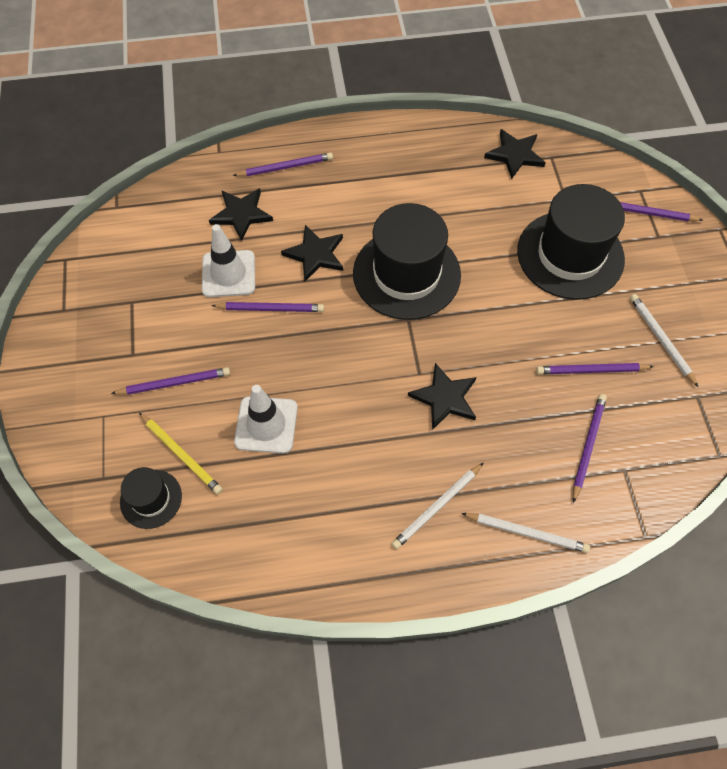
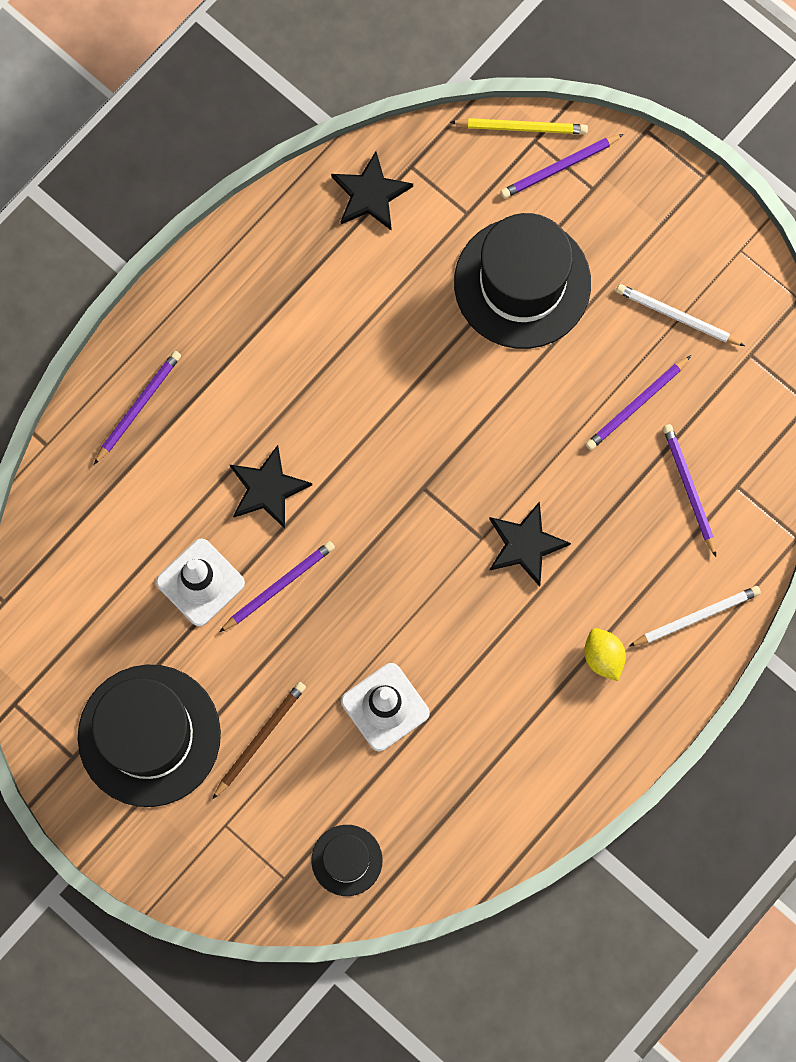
camera: 40 degrees left, 15 degrees up
purple pencil [111,367,230,395] -> brown pencil [213,682,306,799]
yellow pencil [139,413,223,494] -> yellow pencil moved to [450,118,588,134]
black star [209,188,273,241] -> none
black hat [353,203,461,320] -> black hat moved to [78,665,221,807]
white pencil [391,462,484,549] -> yellow lemon [584,628,626,681]

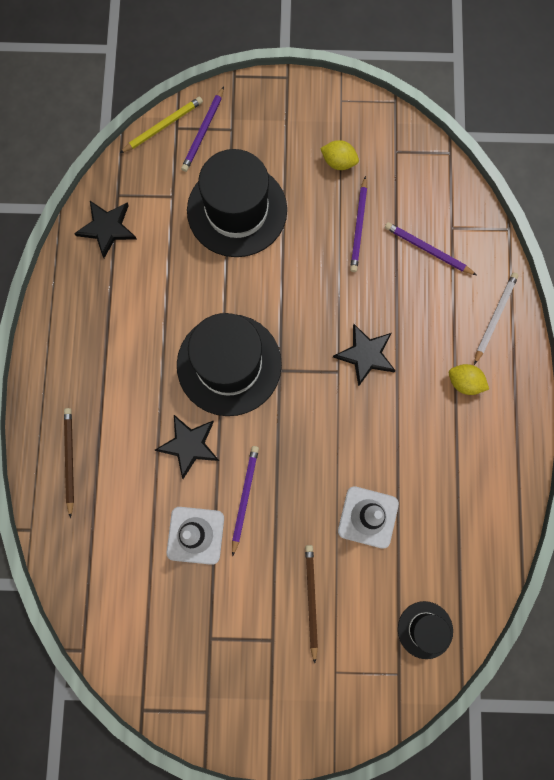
camera: 40 degrees left, 0 degrees up
black hat [78,665,221,807] -> black hat moved to [177,313,282,416]
purple pencil [94,351,181,464] -> brown pencil [64,408,74,518]
white pencil [616,284,745,346] -> yellow lemon [320,140,359,170]

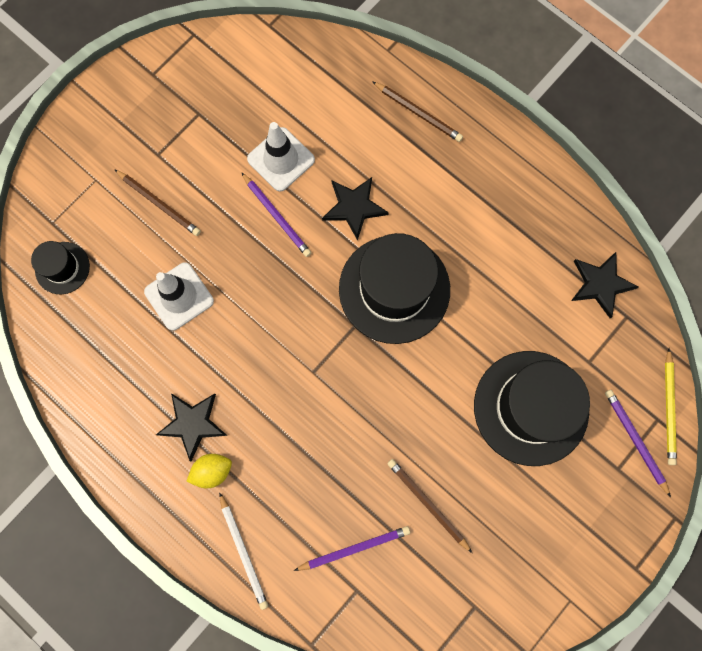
camera: 130 degrees right, 0 degrees up
yellow lemon [320,140,359,170] -> none
black star [333,324,395,387] -> black star moved to [156,394,228,461]
purple pencil [350,176,367,272] -> brown pencil [387,459,472,553]

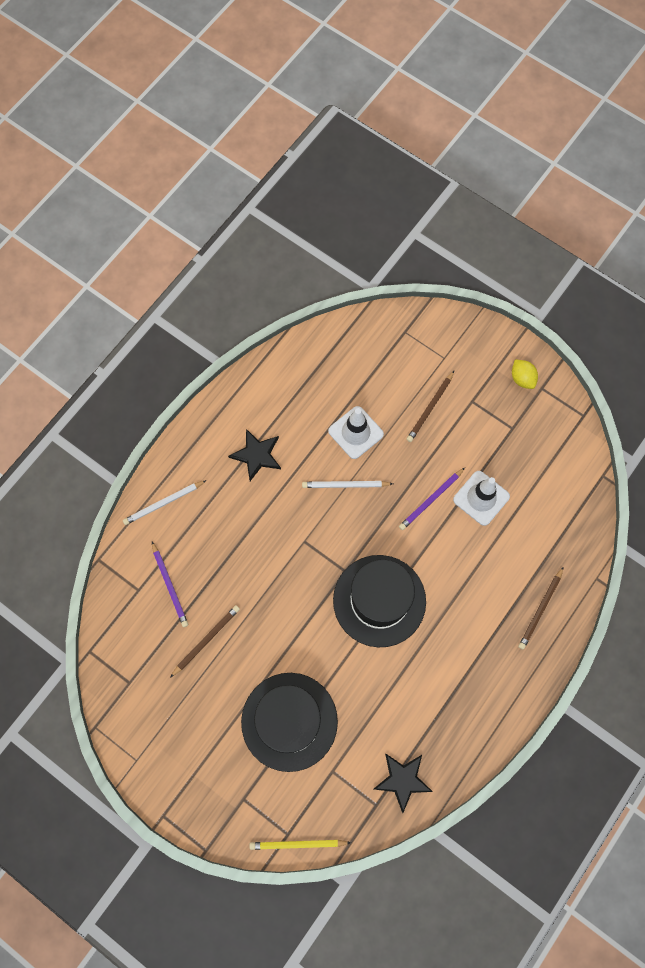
camera: 85 degrees right, 5 degrees down
black hat [31,241,90,294] -> none
yellow lemon [186,454,232,488] -> yellow lemon moved to [512,359,538,389]
black star [322,177,389,241] -> none
purple pencil [605,390,671,497] -> none
none -> white pencil [302,481,393,488]

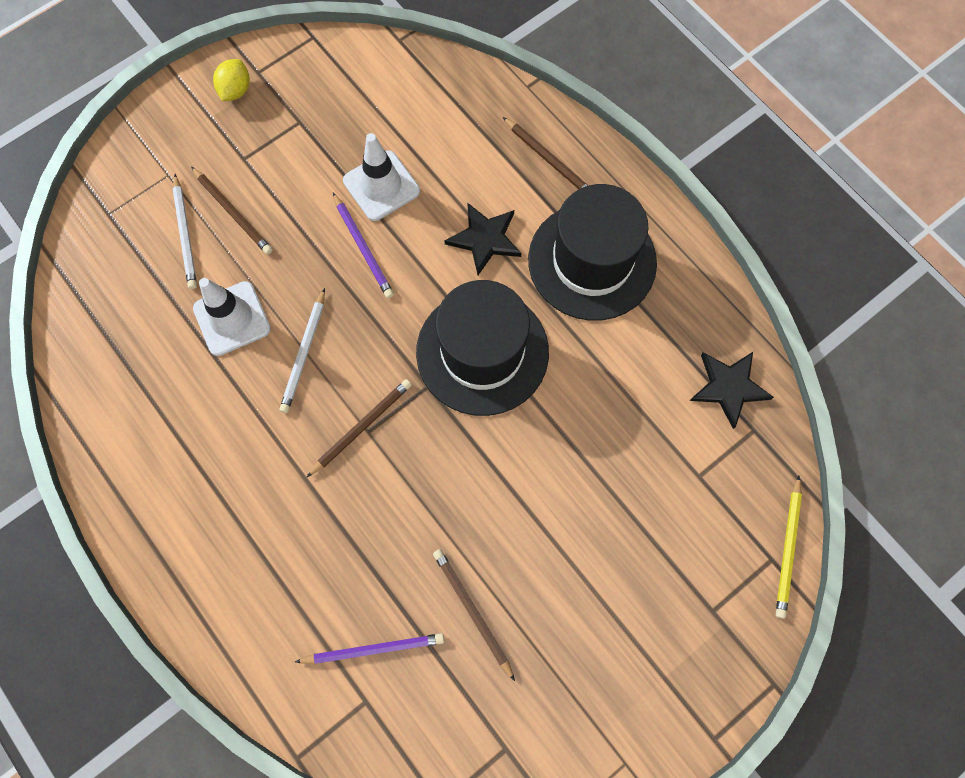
camera: 75 degrees left, 0 degrees up
white pencil [123,480,207,525] -> white pencil moved to [173,174,197,289]
black star [228,429,281,481] -> black star moved to [445,202,521,275]
black hat [241,673,338,772] -> black hat moved to [528,184,657,321]
yellow lemon [512,359,538,389] -> yellow lemon turned 60 degrees counterclockwise [213,59,249,101]
none -> brown pencil [306,379,412,478]

